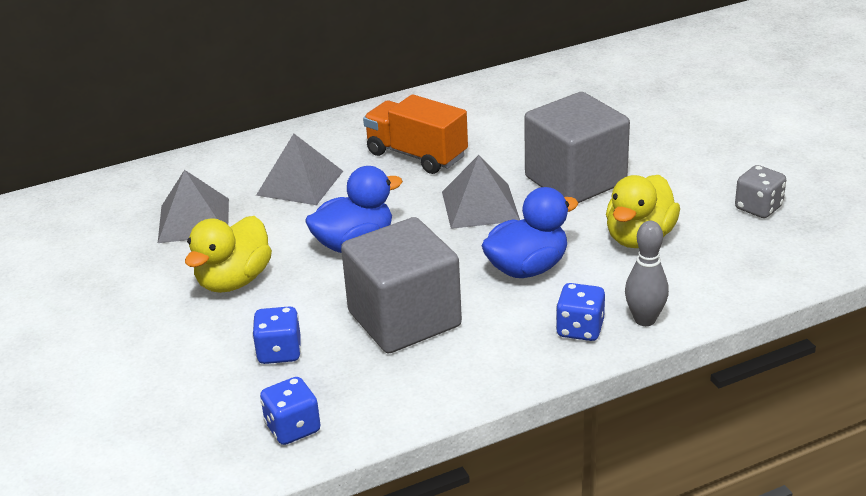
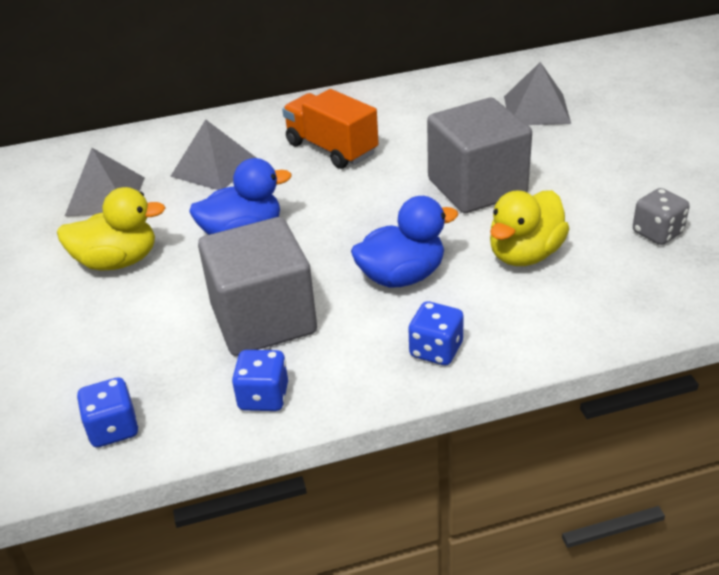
camera: 10 degrees right, 5 degrees up
yellow duck [185,216,272,293] -> yellow duck turned 135 degrees counterclockwise [57,187,166,270]
blue dice [252,306,301,364] -> blue dice moved to [232,350,288,411]
grey pyramid [442,155,520,229] -> grey pyramid moved to [504,62,571,125]
grey bowling pin [625,221,669,326] -> none

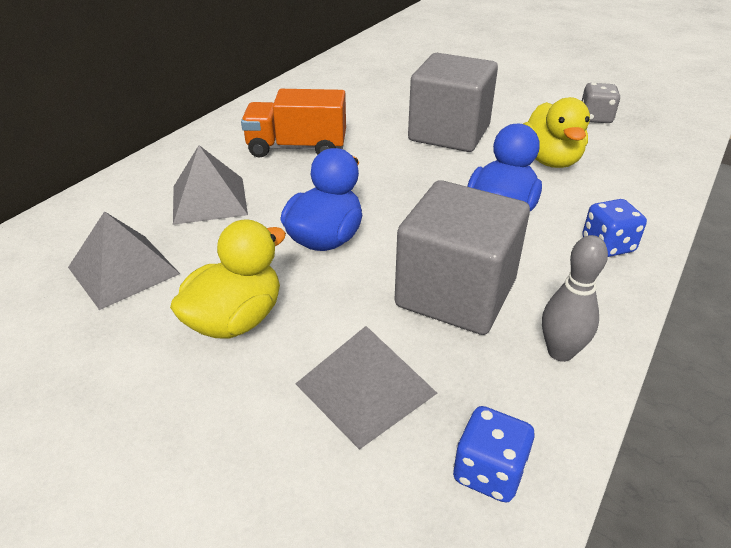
camera: 45 degrees left, 0 degrees up
blue dice [232,350,288,411] -> grey bowling pin [542,235,608,362]
grey pyramid [504,62,571,125] -> grey pyramid moved to [295,326,437,450]

